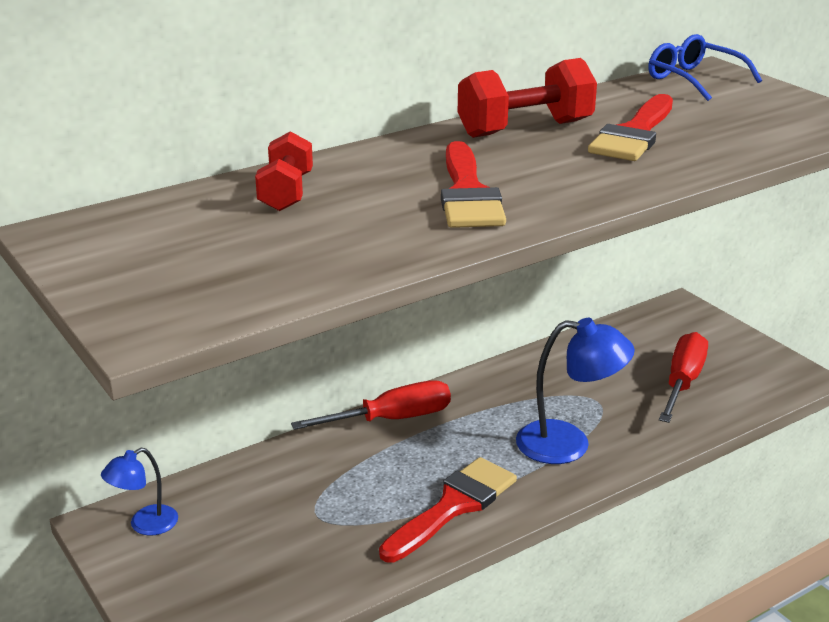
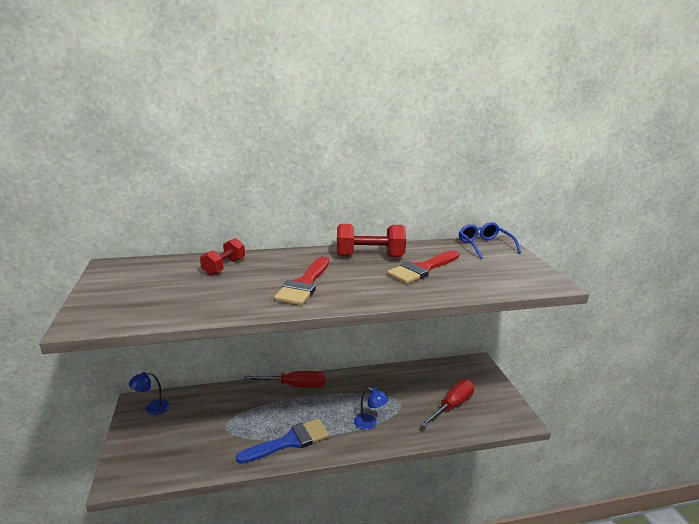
camera: 20 degrees right, 5 degrees down
red brush [379,457,517,563] -> blue brush [236,418,329,464]
blue lamp [516,318,635,464] -> blue lamp [354,387,389,430], size x0.59

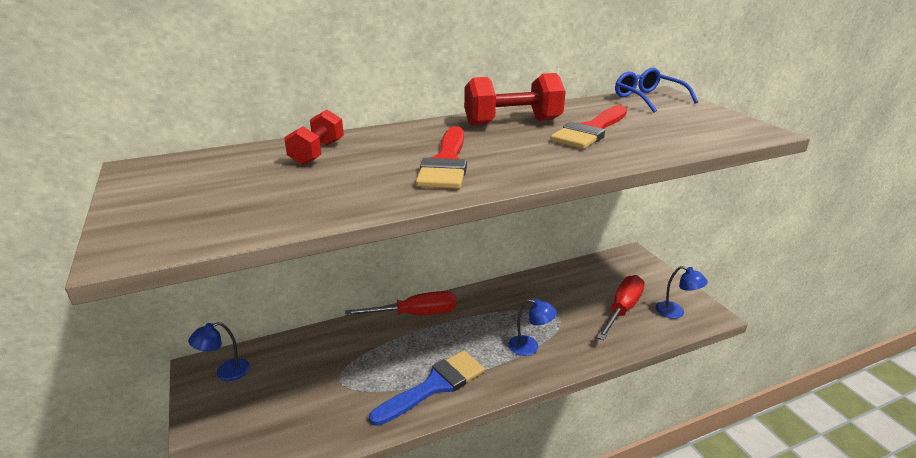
camera: 10 degrees left, 5 degrees up
none -> blue lamp [656,266,708,319]

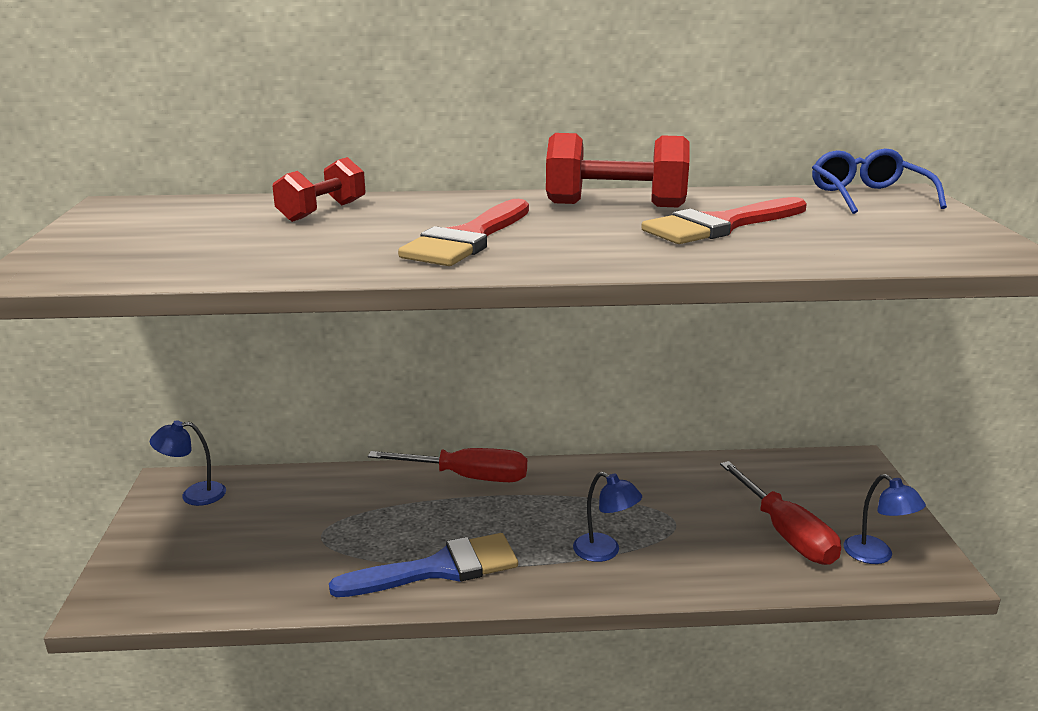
camera: 20 degrees right, 5 degrees down
red screwdriver [597,275,645,340] -> red screwdriver turned 105 degrees clockwise [720,461,841,565]

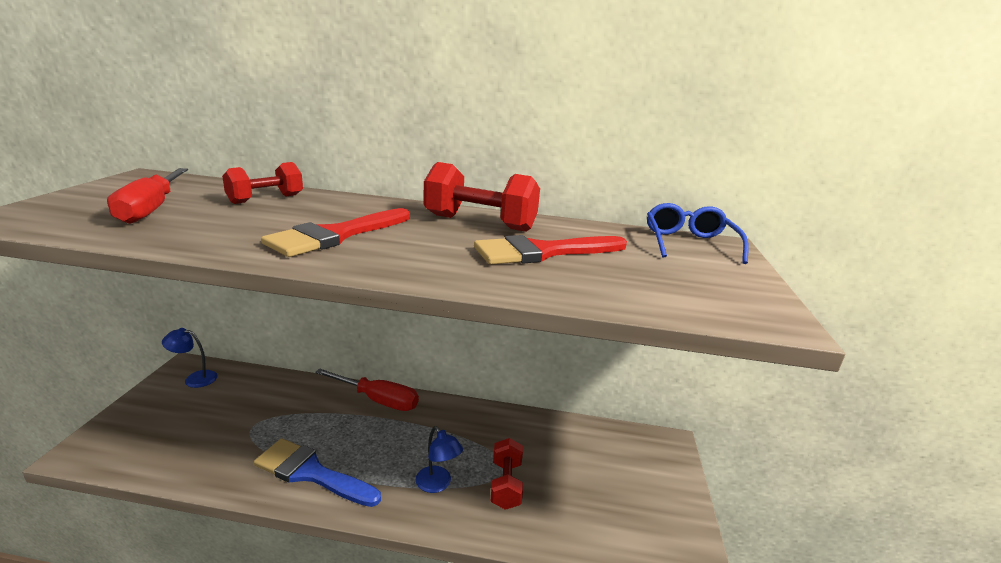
camera: 10 degrees right, 0 degrees up
blue brush [329,533,518,597] -> blue brush turned 150 degrees counterclockwise [254,438,381,507]
red screwdriver [720,461,841,565] -> red screwdriver moved to [107,168,188,224]
blue lamp [844,474,926,564] -> none
none -> red dumbbell [491,438,523,510]

